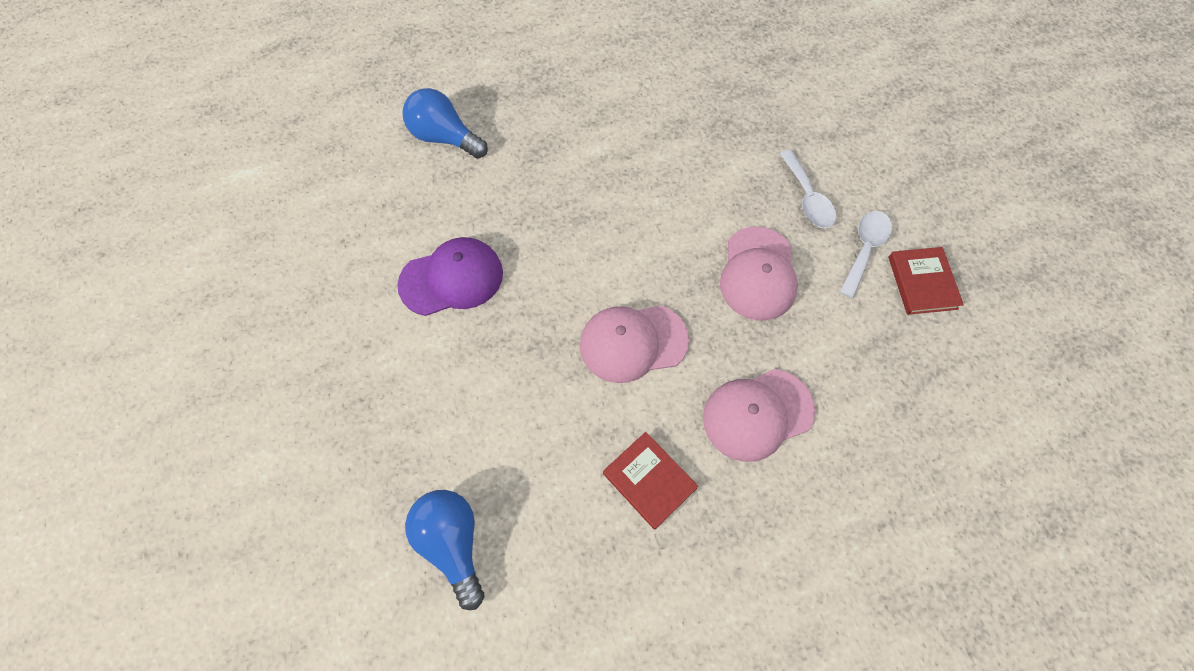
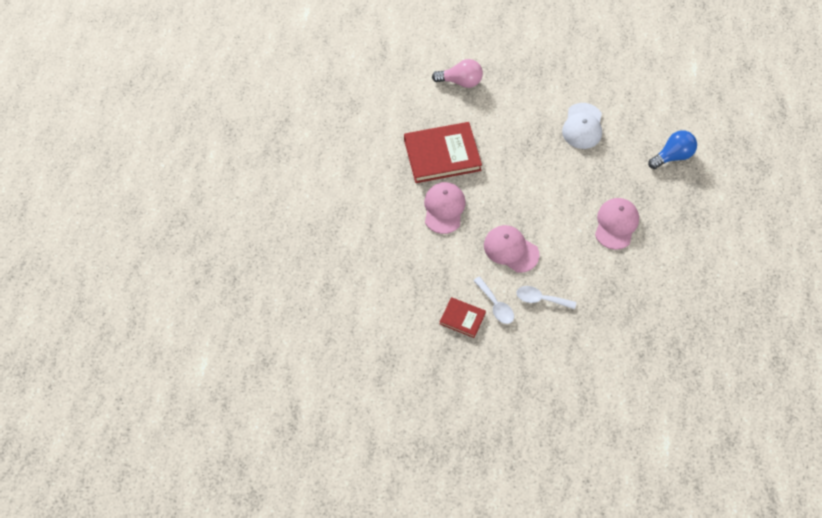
camera: 120 degrees right, 5 degrees down
purple cap [397,237,503,316] -> white cap [562,103,602,149]
blue light bulb [405,490,484,610] -> pink light bulb [432,59,483,88]
pink cap [580,305,689,383] -> pink cap moved to [595,198,639,250]
red book [603,432,698,530] -> red book [404,122,482,183], size x1.93

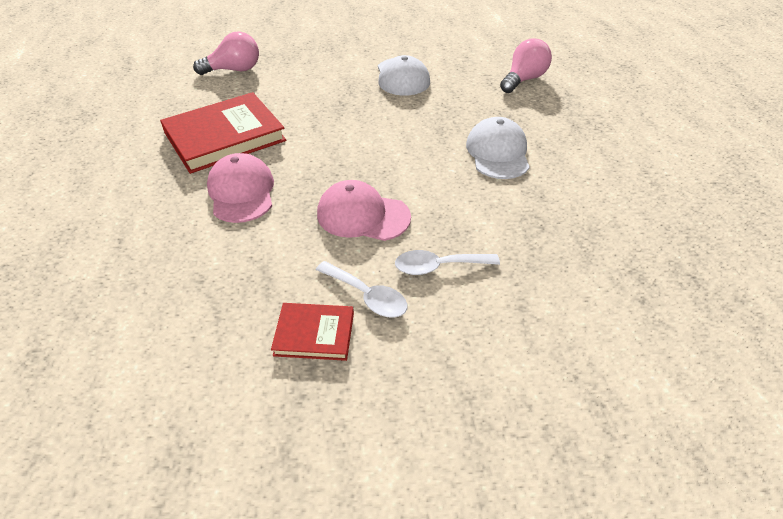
camera: 20 degrees left, 15 degrees down
pink cap [595,198,639,250] -> white cap [466,117,530,179]
blue light bulb [648,130,697,169] -> pink light bulb [500,39,552,93]

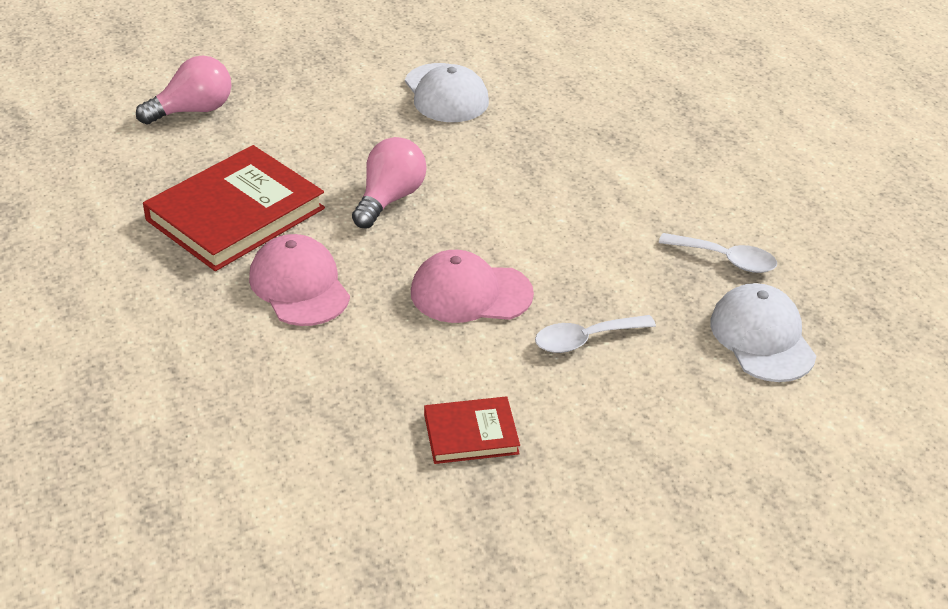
camera: 15 degrees left, 5 degrees down
white spoon [316,261,408,318] -> white spoon moved to [659,233,777,273]
white cap [466,117,530,179] -> white cap moved to [710,283,816,382]
pink light bulb [500,39,552,93] -> pink light bulb moved to [352,137,426,229]

